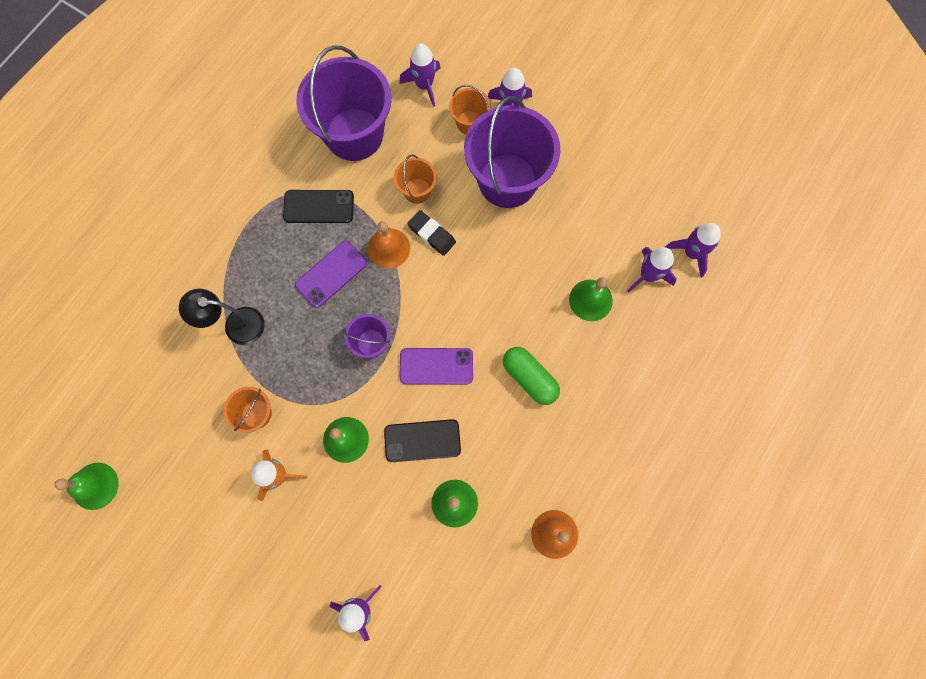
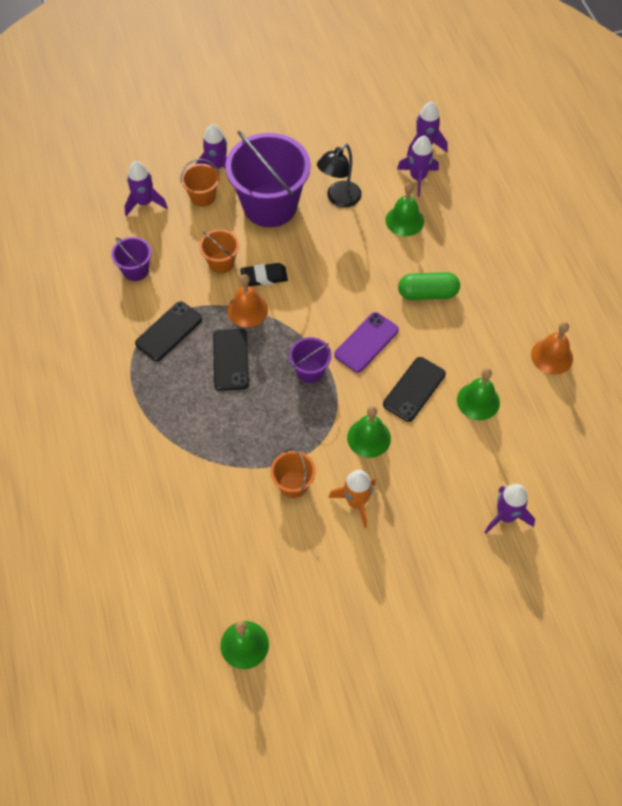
camera: 50 degrees left, 15 degrees down
black lamp [179,289,265,345] -> black lamp moved to [317,144,362,208]
purple phone [295,241,367,308] -> black phone [213,329,249,391]
purple bucket [297,45,391,161] -> purple bucket [111,237,152,281], size x0.47

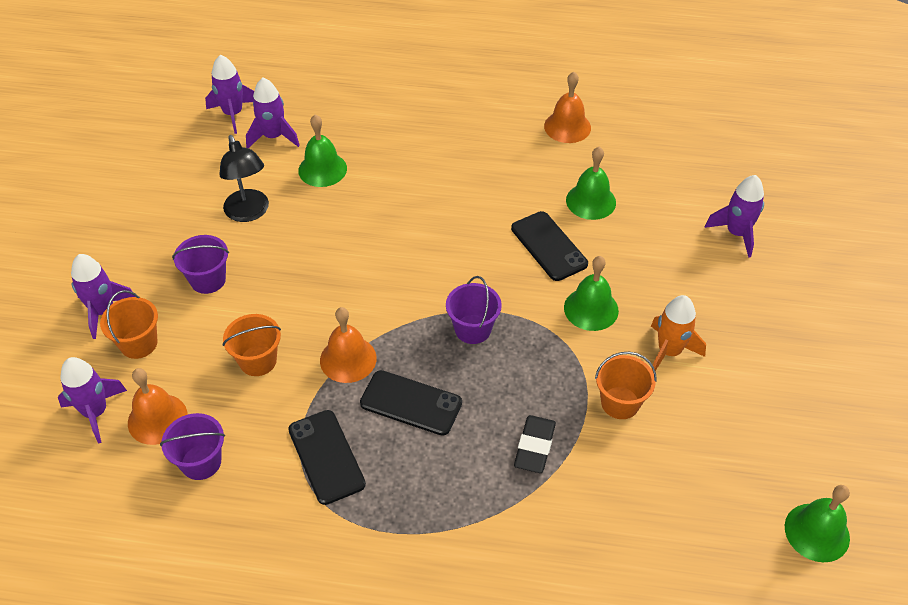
camera: 65 degrees left, 10 degrees down
purple bucket [225,131,311,227] -> purple bucket [172,235,229,294], size x0.47
black eraser [240,263,288,286] -> black eraser moved to [514,415,556,473]
purple phone [334,312,399,373] -> none
green capsule [398,272,460,300] -> none
none -> orange bell [128,368,187,445]

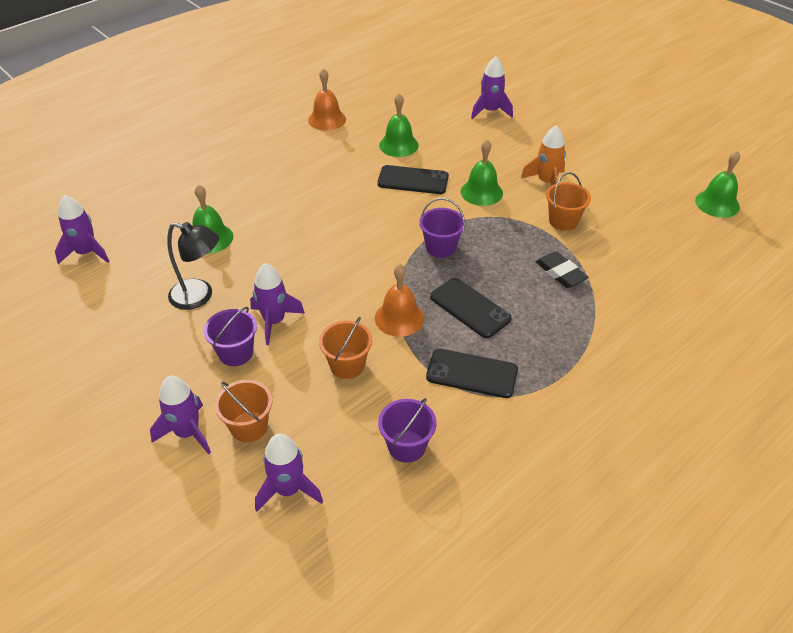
camera: 50 degrees left, 5 degrees down
orange bell [128,368,187,445] -> none
purple rocket [246,78,300,148] -> purple rocket moved to [250,263,305,345]
black phone [360,370,462,436] -> black phone turned 75 degrees clockwise [430,278,512,338]

